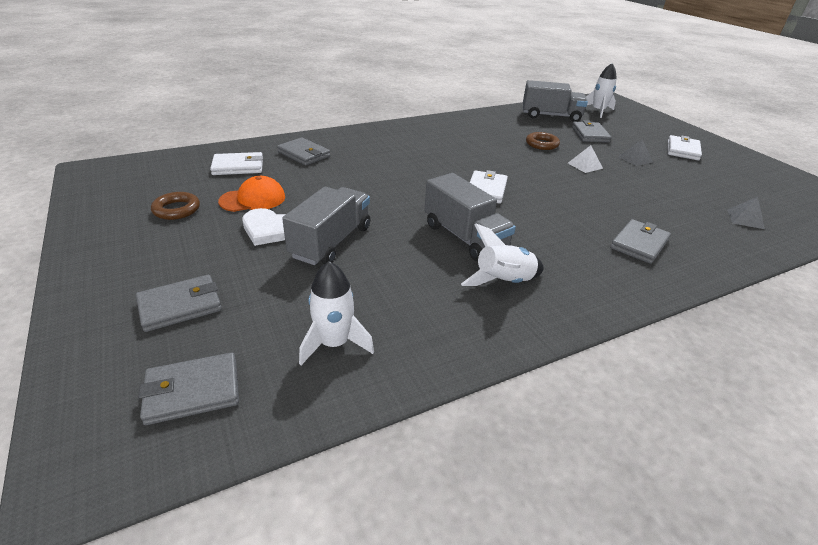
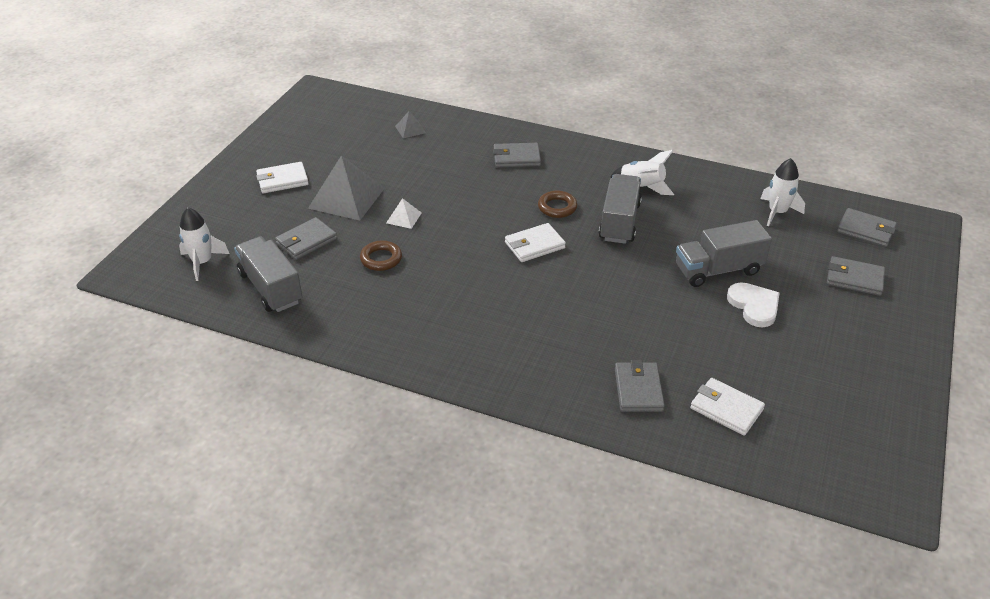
camera: 130 degrees left, 5 degrees up
brown ring [151,192,200,220] -> brown ring moved to [538,191,577,218]
orange cap [218,176,285,212] -> none
grey pyramid [618,139,653,166] -> grey pyramid [308,155,385,220], size x2.14

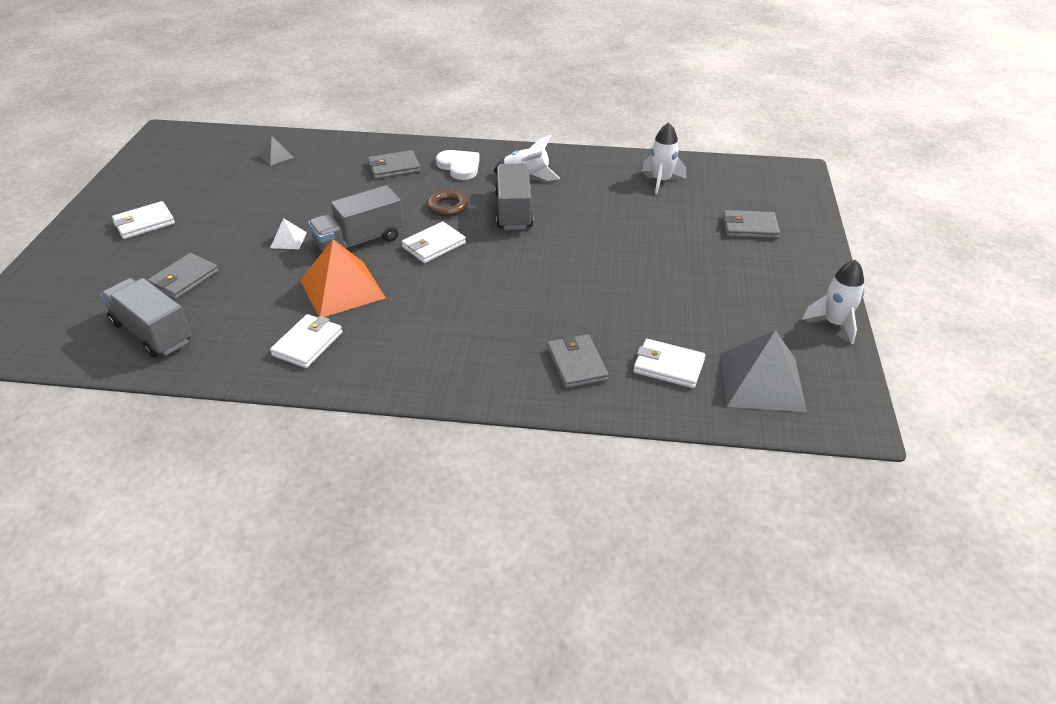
camera: 15 degrees left, 0 degrees up
white rocket [179,207,229,281] -> white rocket moved to [802,260,864,344]
grey pyramid [308,155,385,220] -> grey pyramid moved to [720,330,807,412]
brown ring [360,240,402,271] -> none
grey truck [676,220,772,287] -> grey truck moved to [308,185,404,252]
white heart [727,282,780,327] -> white heart moved to [436,150,480,180]
grey wallet [837,208,897,247] -> none
none -> white wallet [270,314,342,368]
none -> orange pyramid [300,239,386,317]

